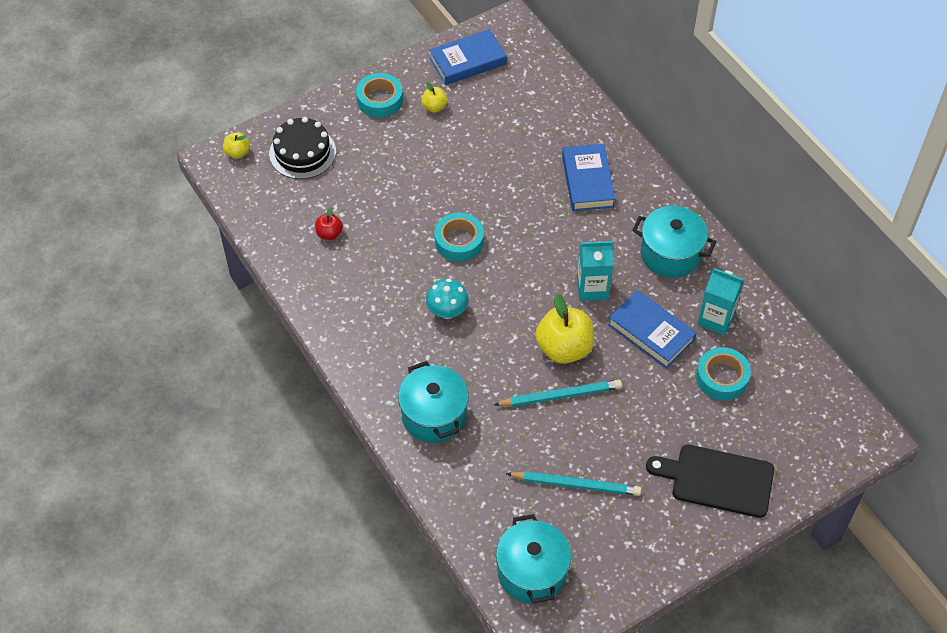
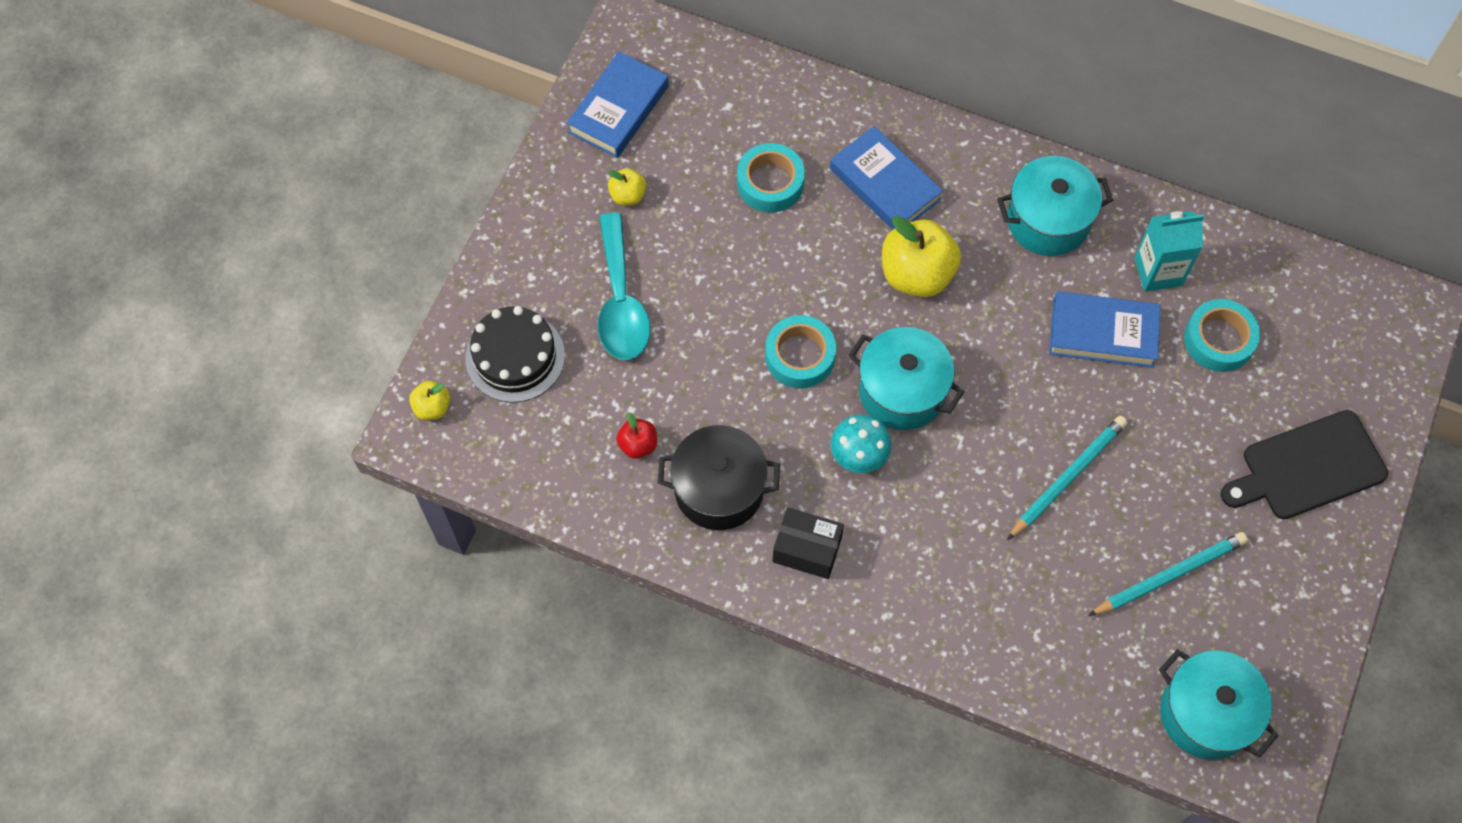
camera: 35 degrees left, 10 degrees up
turquoise tape [356,73,403,118] -> turquoise tape moved to [737,143,805,212]
turquoise pot [398,361,469,443] -> turquoise pot moved to [848,327,964,430]
yellow apple [535,294,594,364] -> yellow apple moved to [882,216,961,297]
turquoise carton [577,241,613,301] -> none
none -> turquoise spoon [598,212,650,360]
none -> black pot [658,425,780,530]
none -> black box [772,507,844,579]

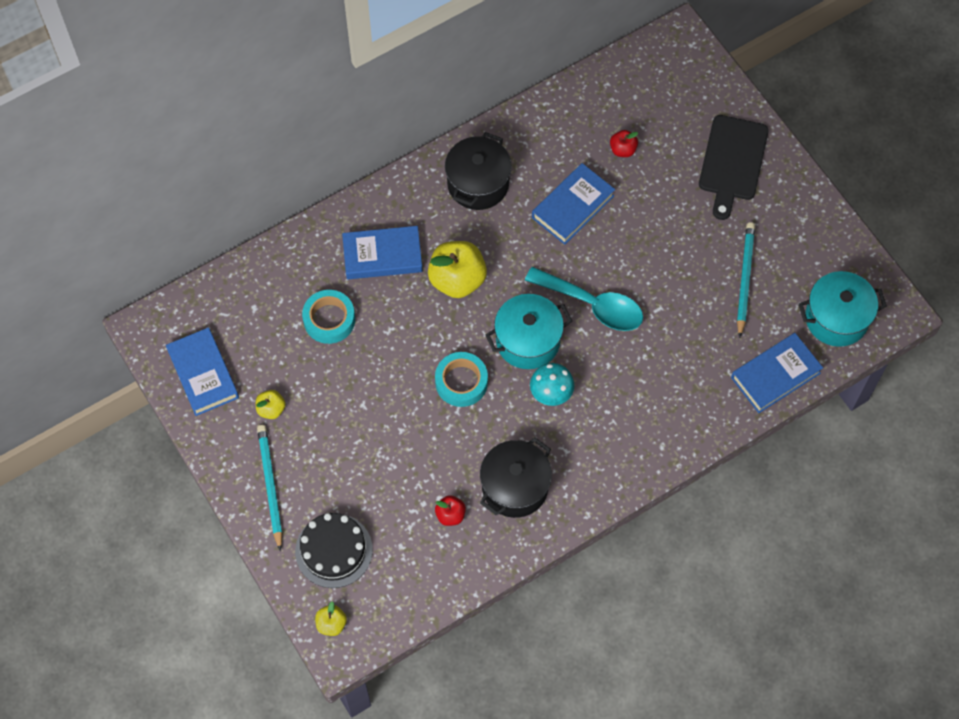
camera: 55 degrees left, 0 degrees up
turquoise spoon [598,212,650,360] -> turquoise spoon moved to [525,267,643,331]
black box [772,507,844,579] -> none
turquoise pot [997,156,1113,256] -> black pot [445,132,512,210]
turquoise pencil [1007,416,1127,540] -> turquoise pencil moved to [257,425,282,551]
turquoise carton [1134,211,1204,292] -> none
turquoise tape [1184,299,1260,372] -> red apple [610,130,638,157]
none -> blue book [731,333,823,413]

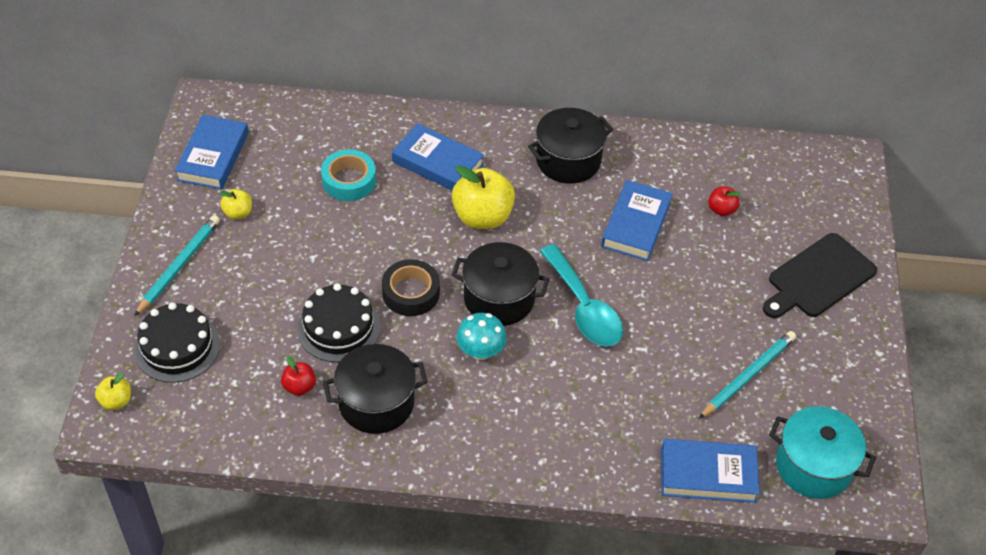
camera: 35 degrees right, 15 degrees down
turquoise tape [435,352,488,407] -> black tape [382,259,440,316]
turquoise pot [485,294,572,369] -> black pot [451,242,550,326]
blue book [532,163,615,245] -> blue book turned 60 degrees counterclockwise [601,180,672,261]
none -> black cake [297,283,381,362]

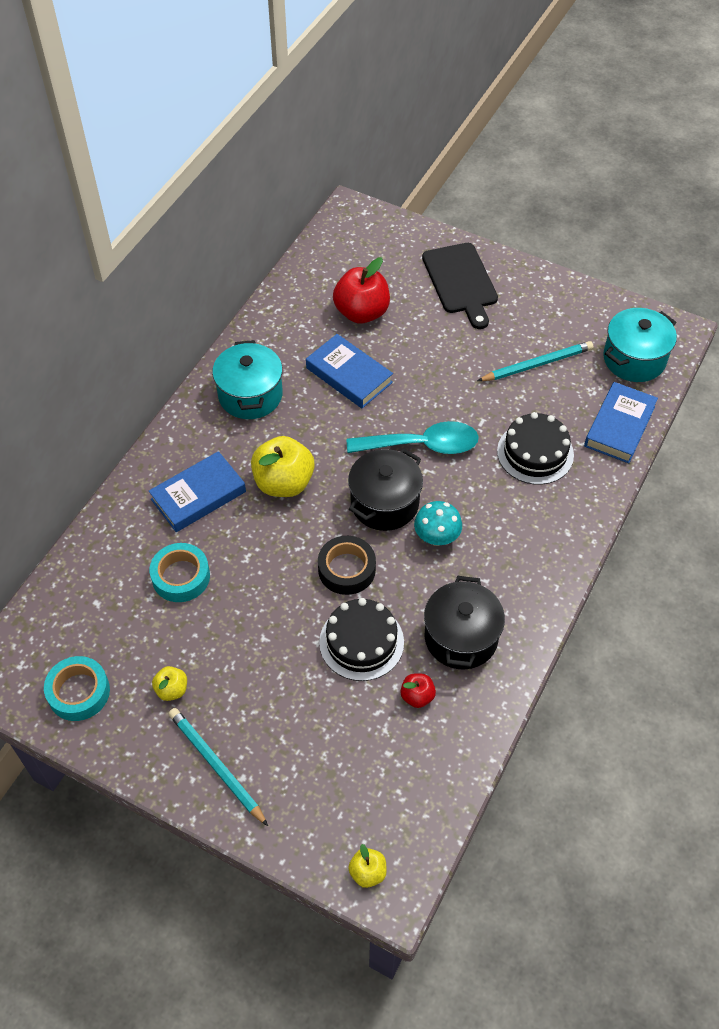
camera: 65 degrees left, 5 degrees up
black cake [134,302,220,383] -> black cake moved to [497,412,574,485]
blue book [175,115,249,190] -> turquoise tape [44,656,110,721]
black pot [528,108,613,184] -> turquoise pot [212,340,283,419]
turquoise pencil [699,331,796,419] -> turquoise pencil turned 90 degrees clockwise [477,341,593,381]
red apple [708,186,741,216] -> red apple [333,257,390,324], size x2.01

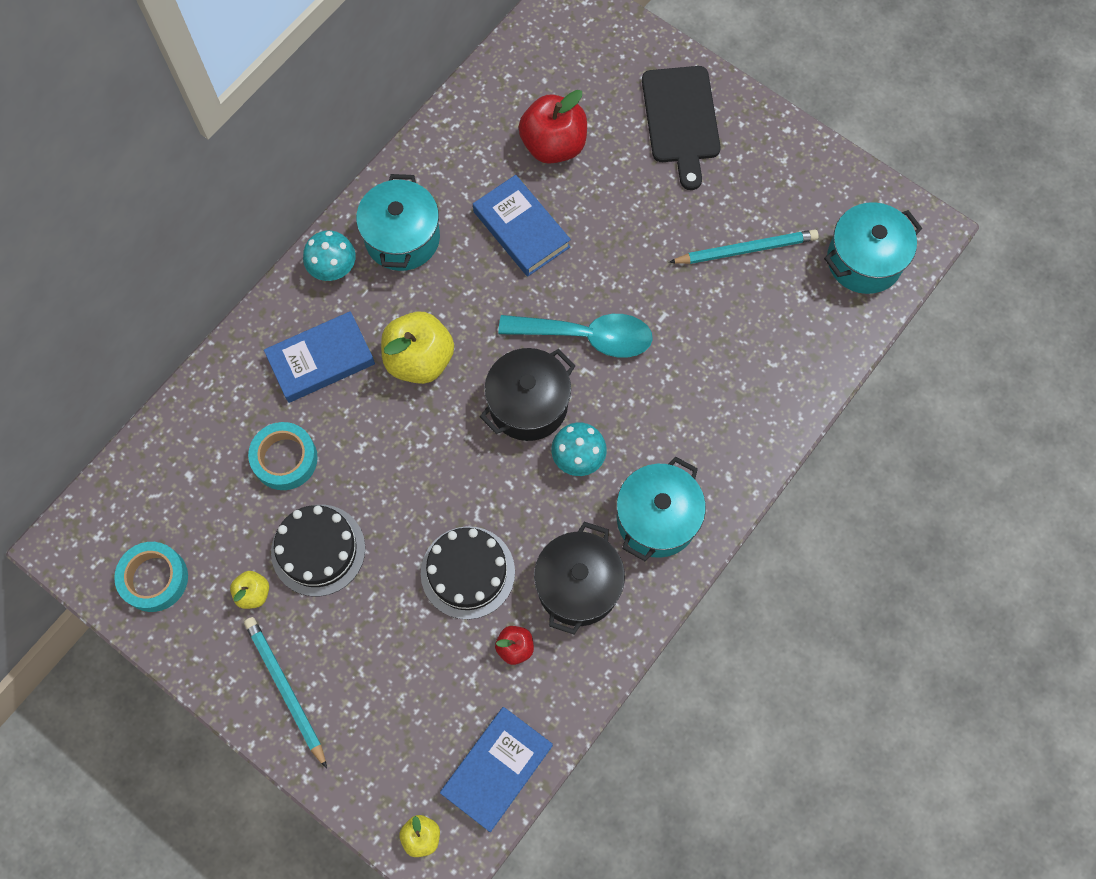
camera: 10 degrees right, 15 degrees up
black tape [318,536,376,595] -> none
black cake [497,412,574,485] -> black cake moved to [271,505,365,596]
blue book [584,382,658,463] -> blue book moved to [440,707,553,832]
none -> turquoise mushroom [303,231,356,281]
none -> turquoise pot [616,456,706,561]

